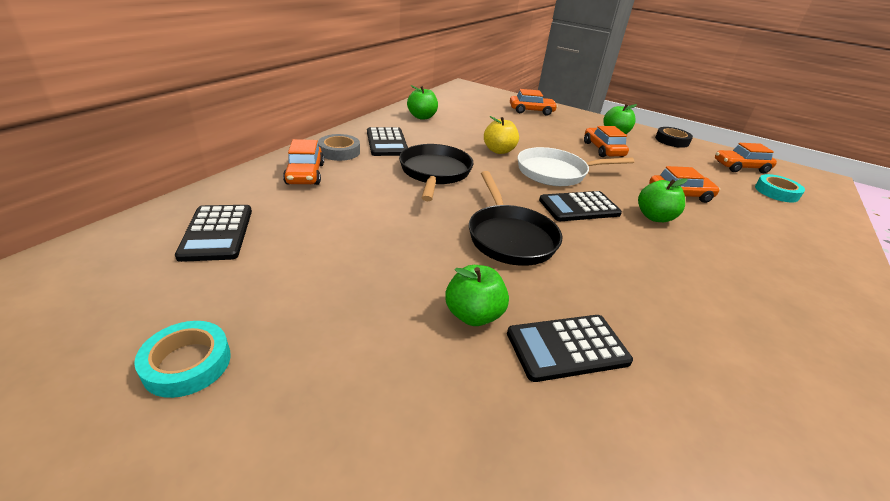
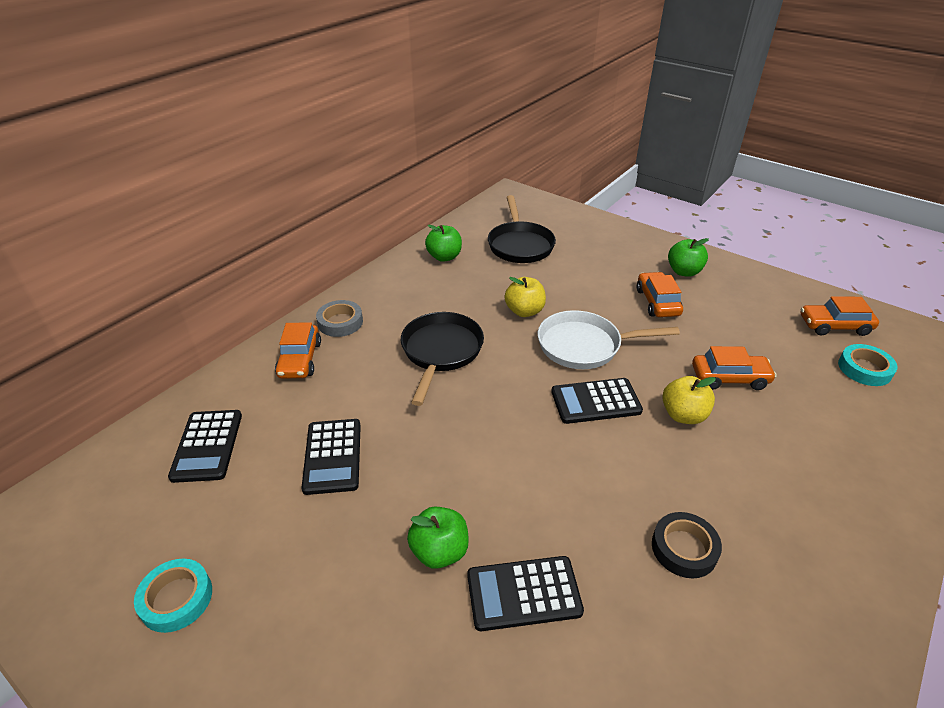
camera: 10 degrees right, 5 degrees up
black calculator [367,127,408,156] -> black calculator moved to [301,419,361,495]
black pan [469,171,562,266] -> black pan moved to [488,195,556,263]
orange car [510,89,558,116] -> none
green apple [638,178,687,222] -> yellow apple [662,376,716,424]
black tape [655,127,693,148] -> black tape moved to [652,512,722,578]

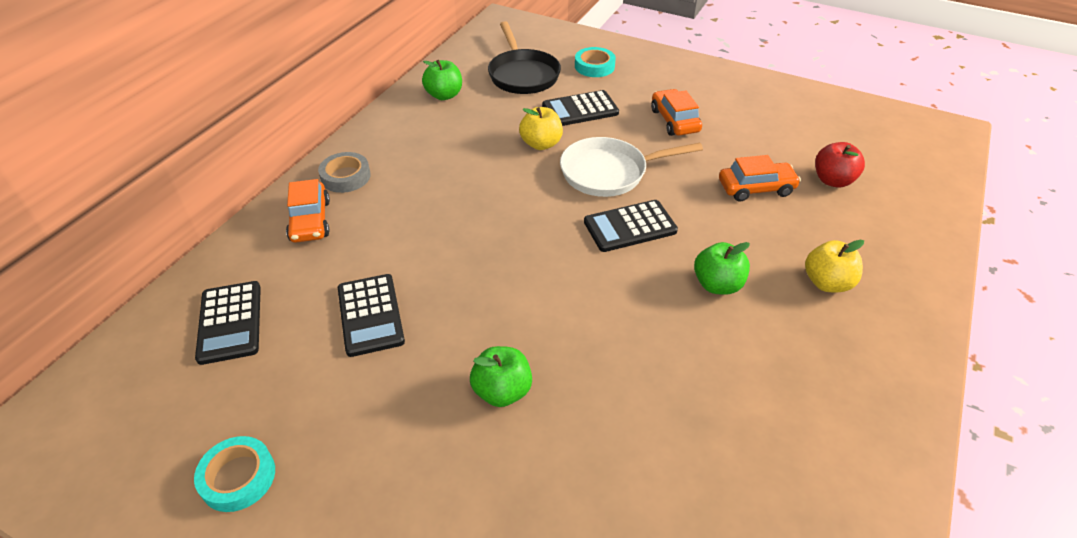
camera: 10 degrees left, 5 degrees up
black pan [401,312,484,406] -> none
black calculator [467,556,584,631] -> black calculator moved to [542,90,619,126]
black tape [652,512,722,578] -> none
yellow apple [662,376,716,424] -> yellow apple moved to [805,239,864,292]
green apple [668,238,709,277] -> green apple moved to [694,242,750,295]
orange car [801,296,879,336] -> none
turquoise tape [838,344,898,386] -> turquoise tape moved to [575,47,616,77]
none -> red apple [815,142,865,188]

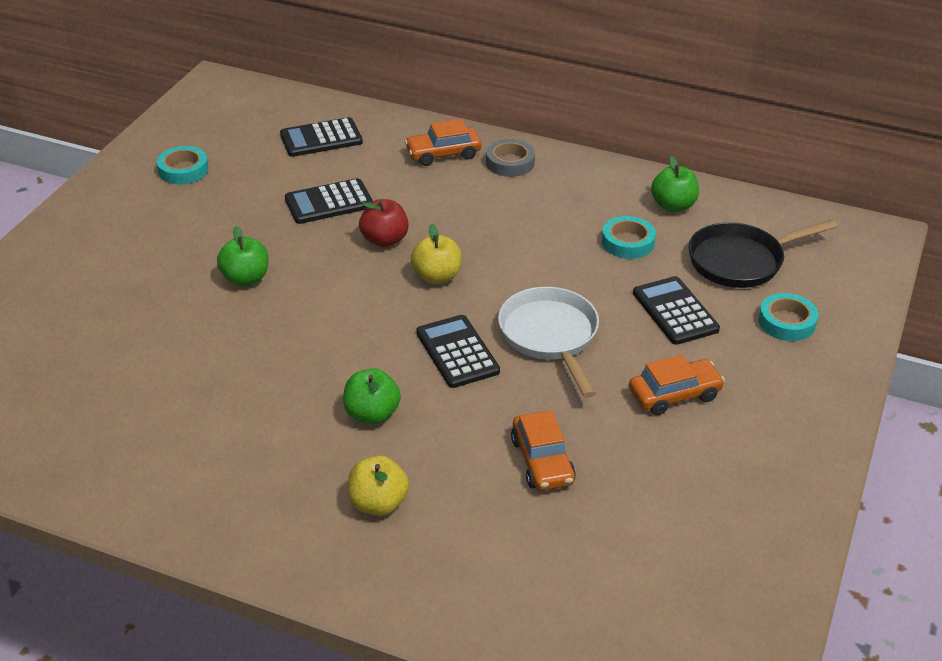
camera: 85 degrees right, 5 degrees down
yellow apple [519,107,563,150] -> yellow apple moved to [411,224,462,284]
red apple [815,142,865,188] -> red apple moved to [359,199,409,247]
none -> turquoise tape [602,216,656,259]

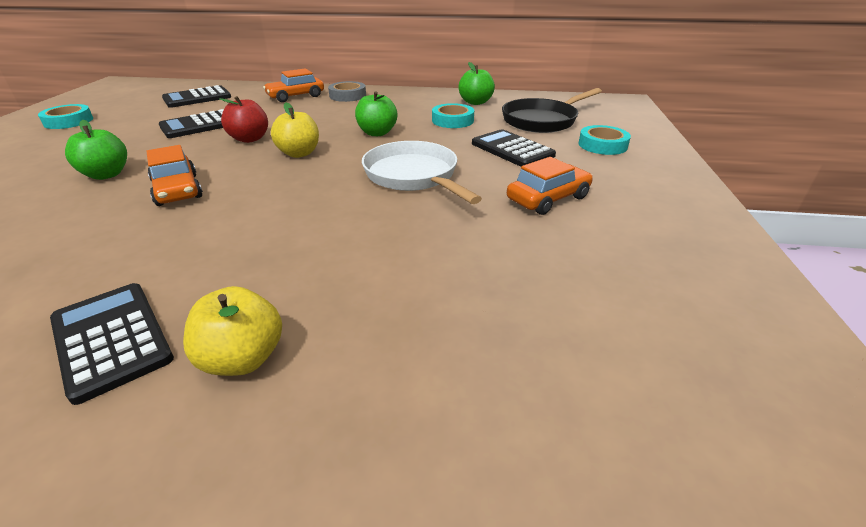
camera: 15 degrees left, 5 degrees down
green apple [343,368,401,424] -> green apple moved to [355,91,397,136]
black calculator [416,315,500,388] -> black calculator moved to [50,283,174,405]
orange car [511,410,576,491] -> orange car moved to [147,145,203,206]

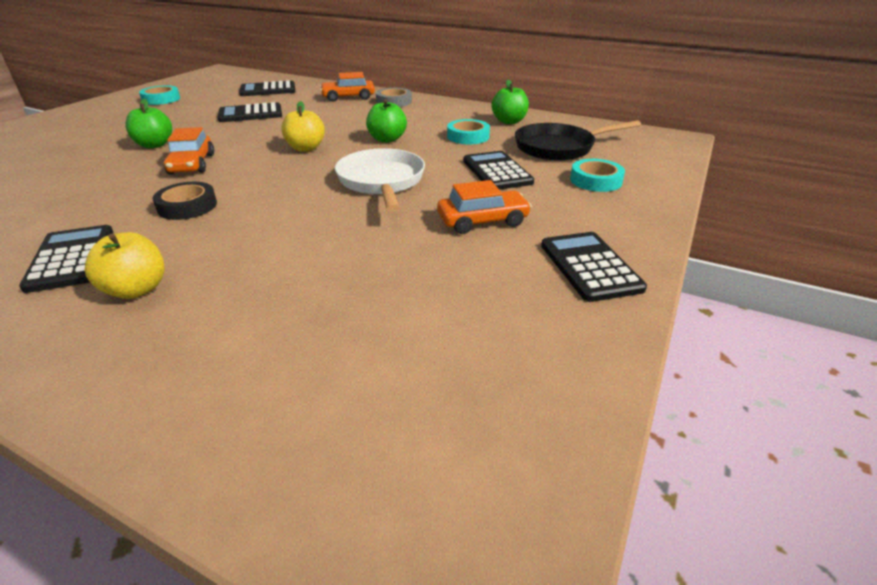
camera: 20 degrees right, 0 degrees up
red apple [219,96,268,143] -> none
none -> black tape [153,182,217,220]
none -> black calculator [541,232,647,302]

